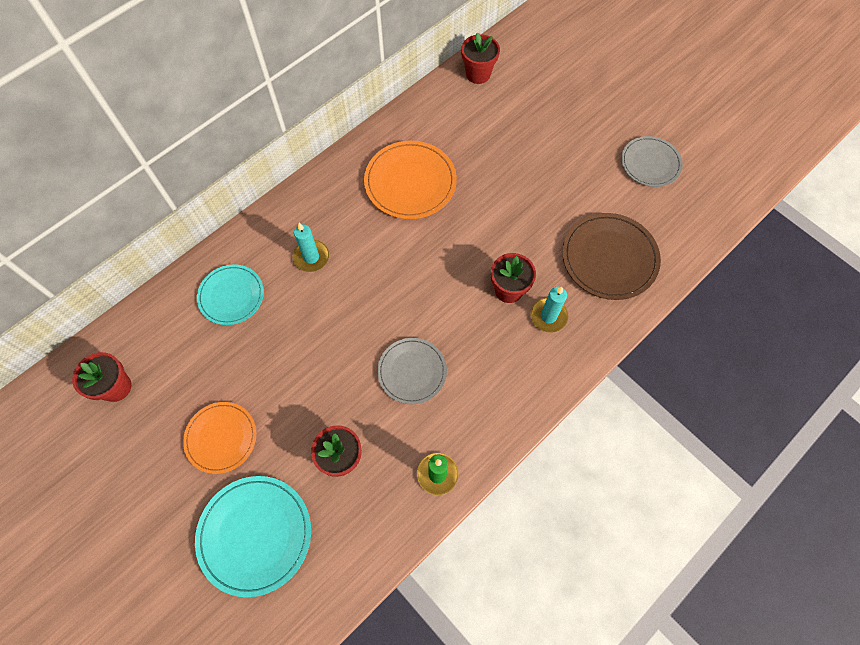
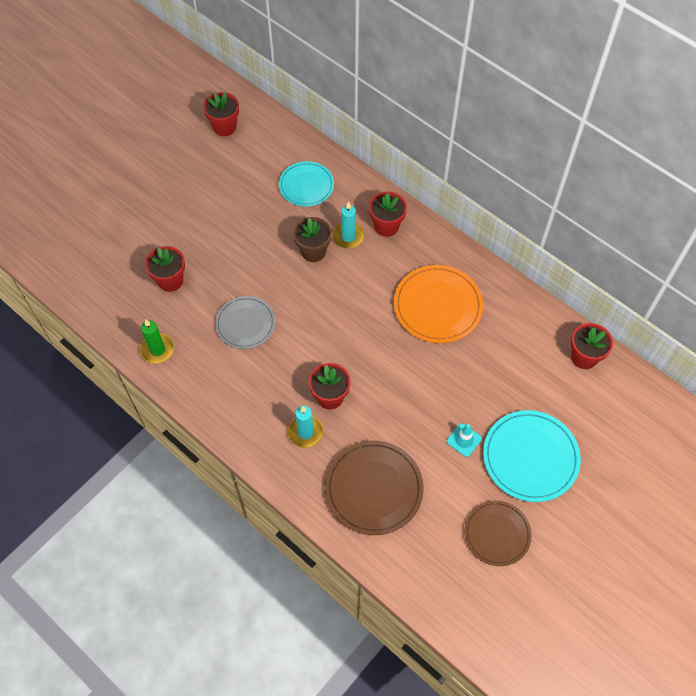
camera: 85 degrees right, 5 degrees down
orange plate [183,402,256,474] -> none
turquoise plate [195,476,311,597] -> turquoise plate moved to [483,410,581,502]
grey plate [621,136,683,187] -> brown plate [464,500,532,566]
none -> brown flower pot [293,217,332,262]
none -> red flower pot [369,192,407,237]
none -> turquoise traffic cone [447,423,482,457]

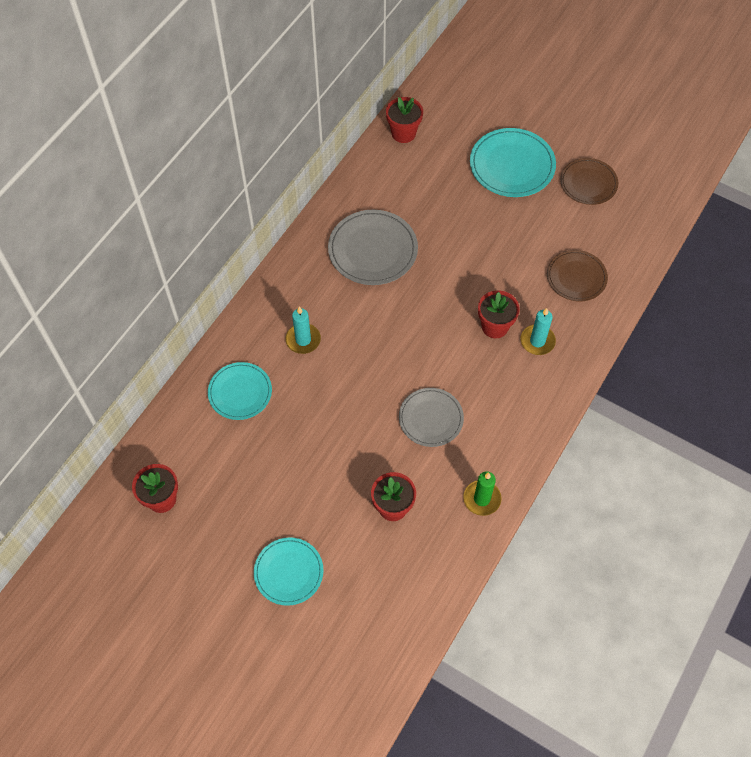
camera: 100 degrees left, 0 degrees up
brown flower pot [293,217,332,262] -> none
brown plate [325,441,424,535] -> brown plate [547,250,608,301], size x0.67
red flower pot [369,192,407,237] -> none
orange plate [394,265,483,343] -> grey plate [328,210,418,285]
turquoise traffic cone [447,423,482,457] -> none
none -> turquoise plate [254,537,324,606]

